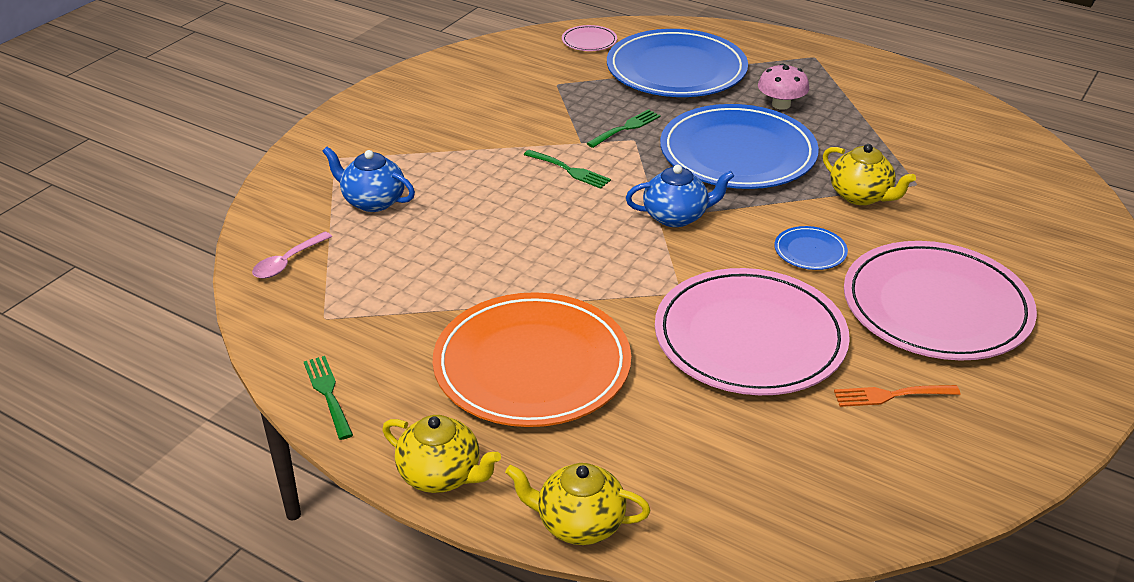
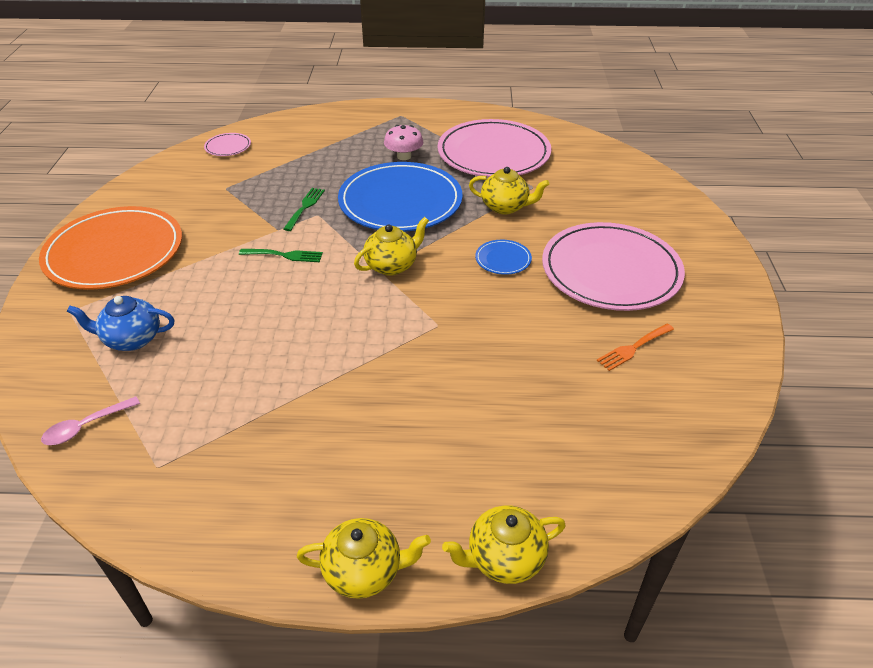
camera: 30 degrees left, 5 degrees up
pink spoon [252,231,332,278] -> pink spoon turned 45 degrees clockwise [41,396,140,445]
green fork [304,356,353,440] -> none
orange plate [433,292,631,427] -> orange plate moved to [39,206,182,290]
blue plate [607,29,748,97] -> none
blue teapot [626,165,734,227] -> yellow teapot [354,217,429,276]
pink plate [655,268,850,395] -> pink plate moved to [438,119,551,177]

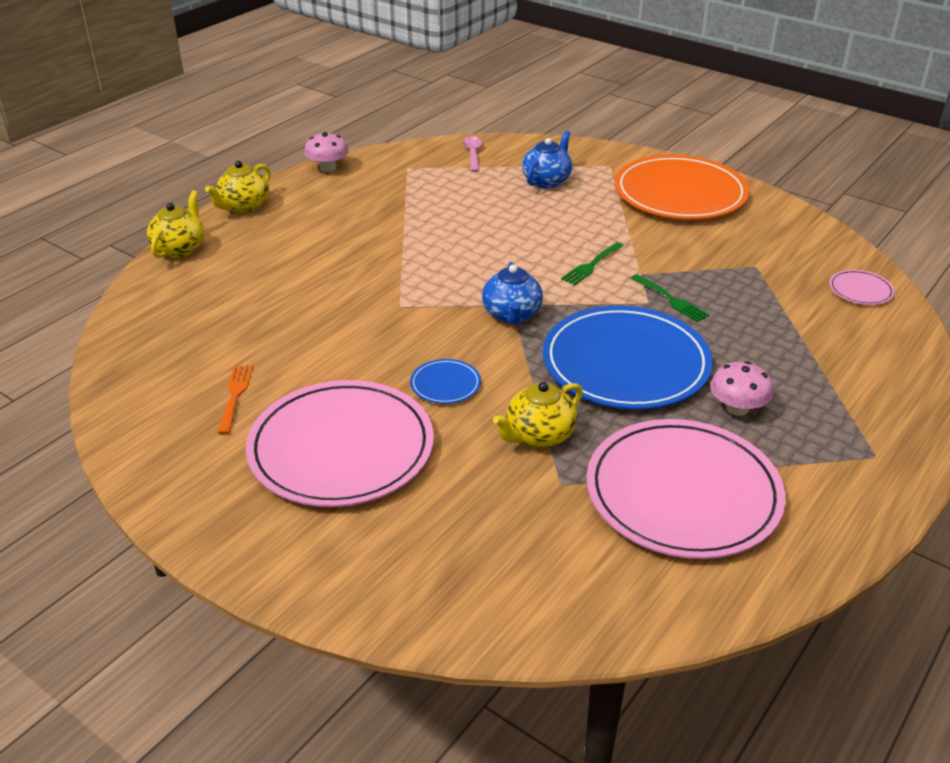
camera: 125 degrees right, 5 degrees down
yellow teapot [354,217,429,276] -> blue teapot [482,262,543,325]
none -> pink mushroom [304,132,349,172]

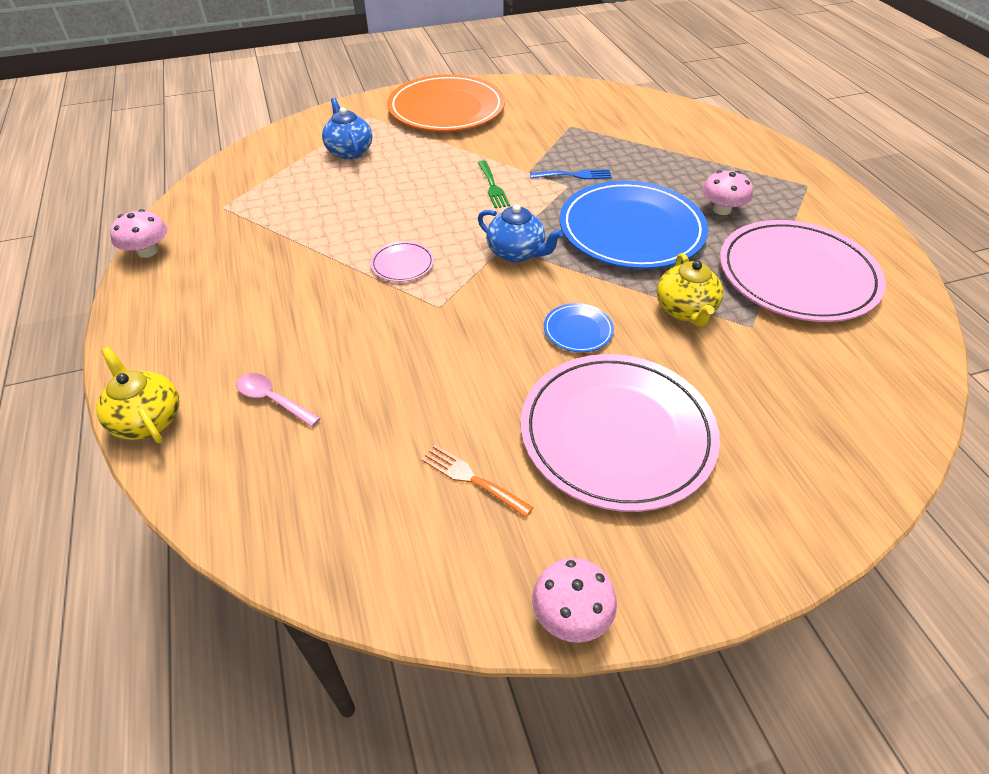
camera: 55 degrees left, 10 degrees up
yellow teapot [205,161,271,213] -> none
pink spoon [463,136,482,172] -> pink spoon moved to [236,373,320,427]
green fork [631,274,709,322] -> blue fork [530,169,612,179]
pink plate [829,270,895,305] -> pink plate moved to [370,241,434,282]
none -> pink mushroom [532,558,617,643]

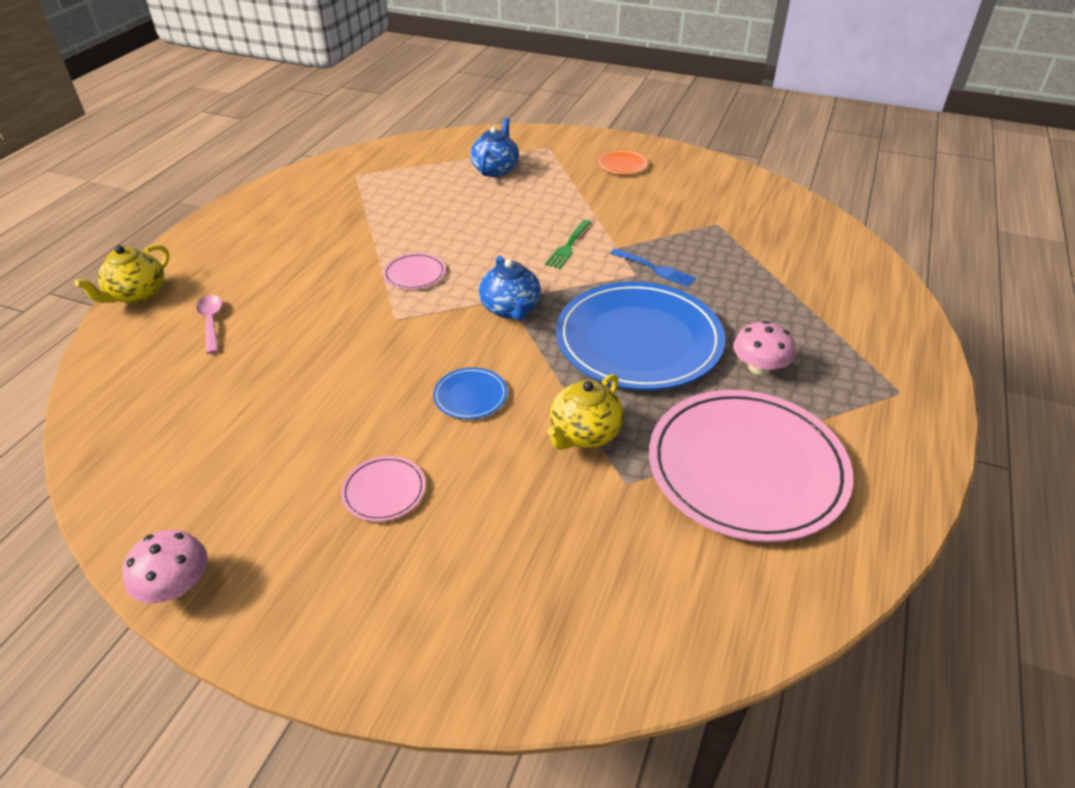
camera: 40 degrees right, 5 degrees down
yellow teapot [96,347,179,443] -> yellow teapot turned 150 degrees counterclockwise [75,245,169,304]
pink mushroom [110,209,167,258] -> none
orange plate [387,74,505,131] -> orange plate [597,149,648,175], size x0.41
orange fork [421,445,533,518] -> none
pink plate [521,354,720,512] -> pink plate [341,456,426,522], size x0.41

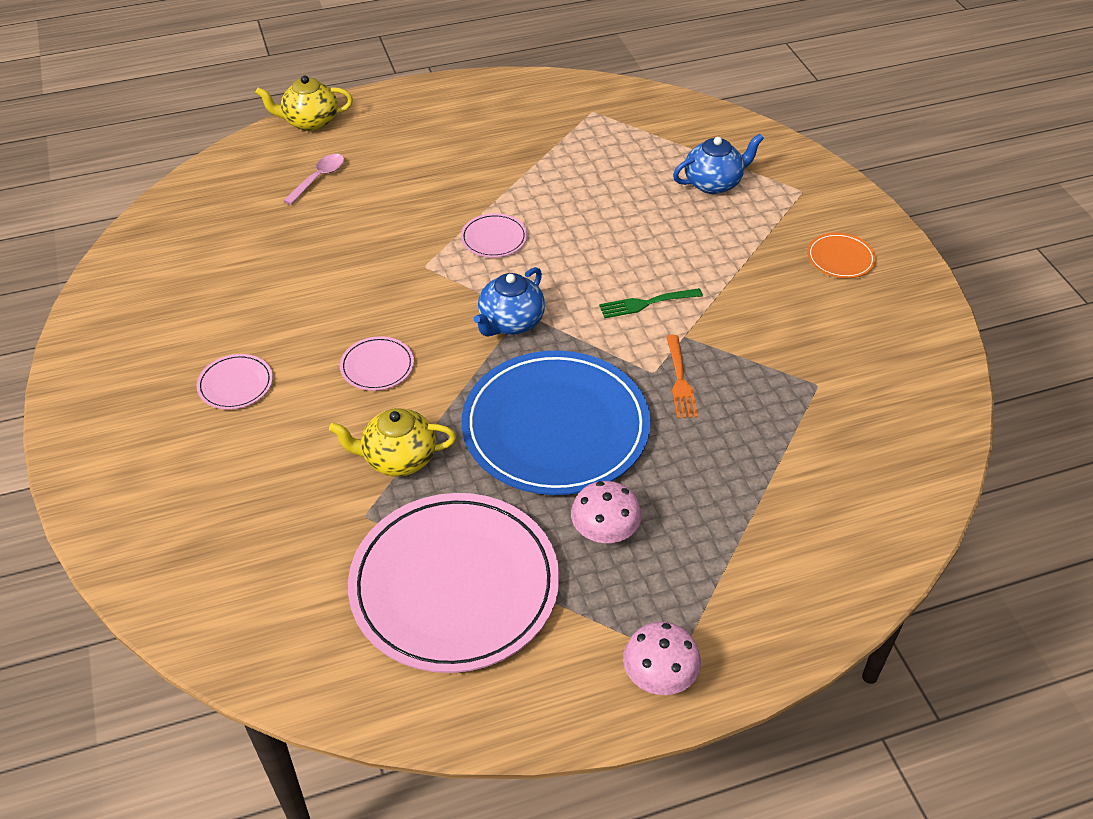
camera: 50 degrees right, 5 degrees up
pink mushroom [123,530,208,603] -> pink mushroom moved to [623,622,701,695]
blue plate [433,367,507,419] -> pink plate [340,336,414,391]
blue fork [610,249,696,287] -> orange fork [666,335,698,419]

